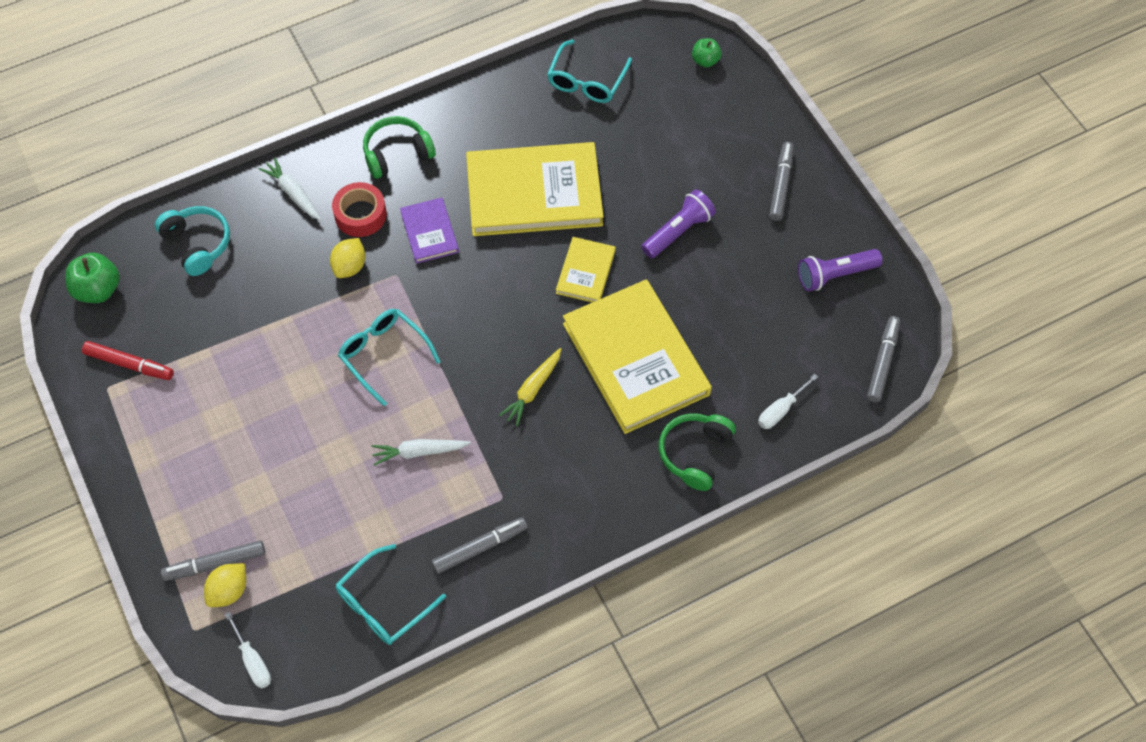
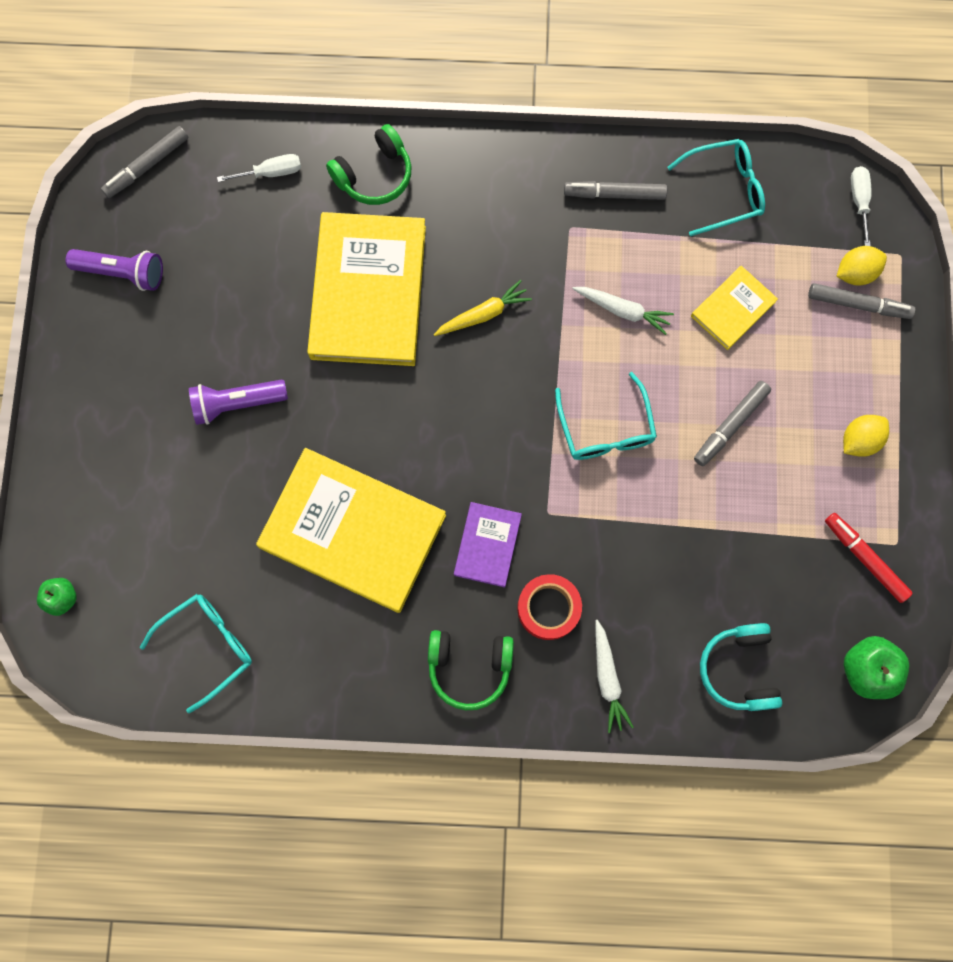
camera: 150 degrees left, 15 degrees up
yellow lemon [330,238,365,278] -> yellow lemon moved to [843,415,889,457]
yellow book [556,237,616,302] -> yellow book moved to [691,266,778,350]
grey marker [769,142,794,221] -> grey marker moved to [694,381,771,466]

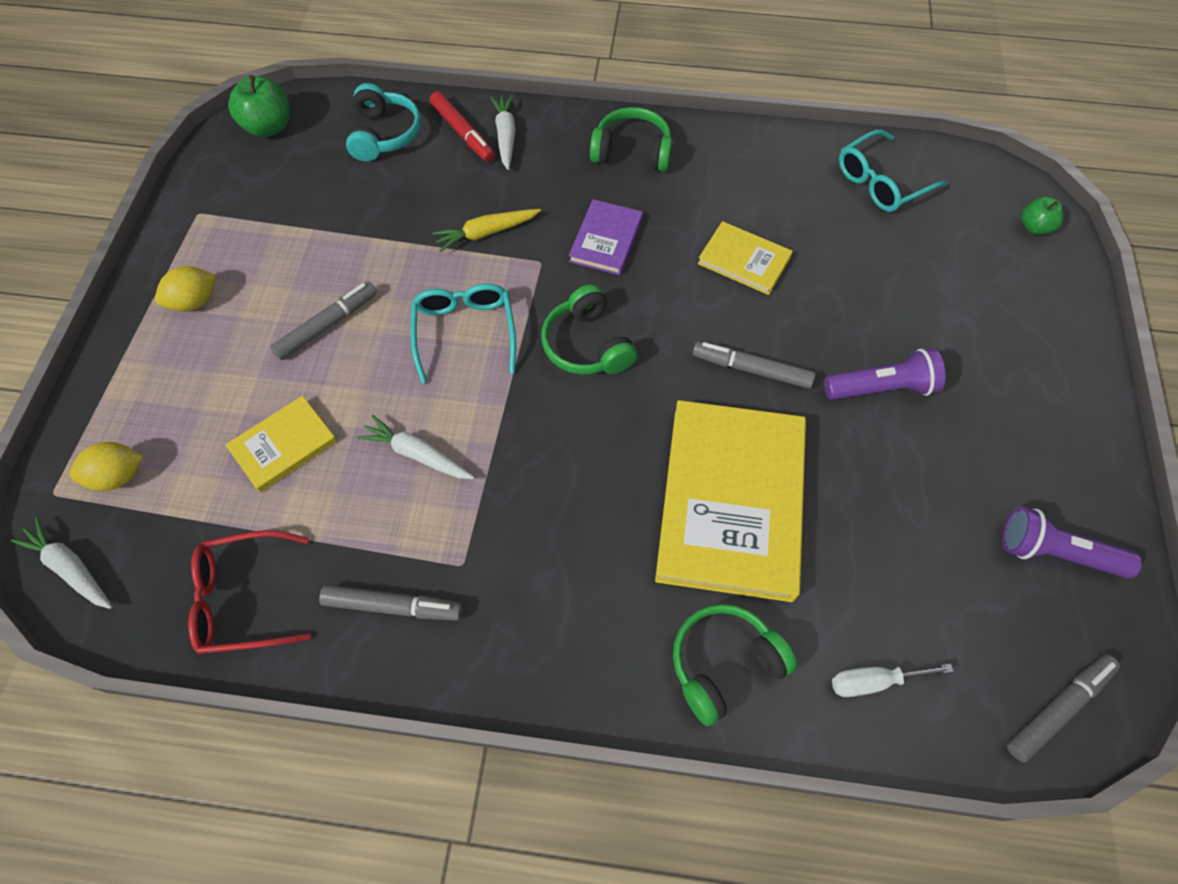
camera: 175 degrees left, 15 degrees down
yellow book [256,448,446,613] -> yellow book [698,221,793,295], size x0.48
yellow carrot [434,280,532,336] -> yellow carrot moved to [432,209,541,252]
red tape [517,574,582,640] -> none
turquoise glasses [667,139,765,236] -> red glasses [188,530,311,654]
grey marker [808,283,915,319] -> grey marker moved to [692,342,816,389]
red marker [825,513,913,603] -> red marker moved to [430,91,495,162]
white screwdriver [851,166,872,246] -> white carrot [11,517,112,609]
none -> green headphones [541,284,638,375]

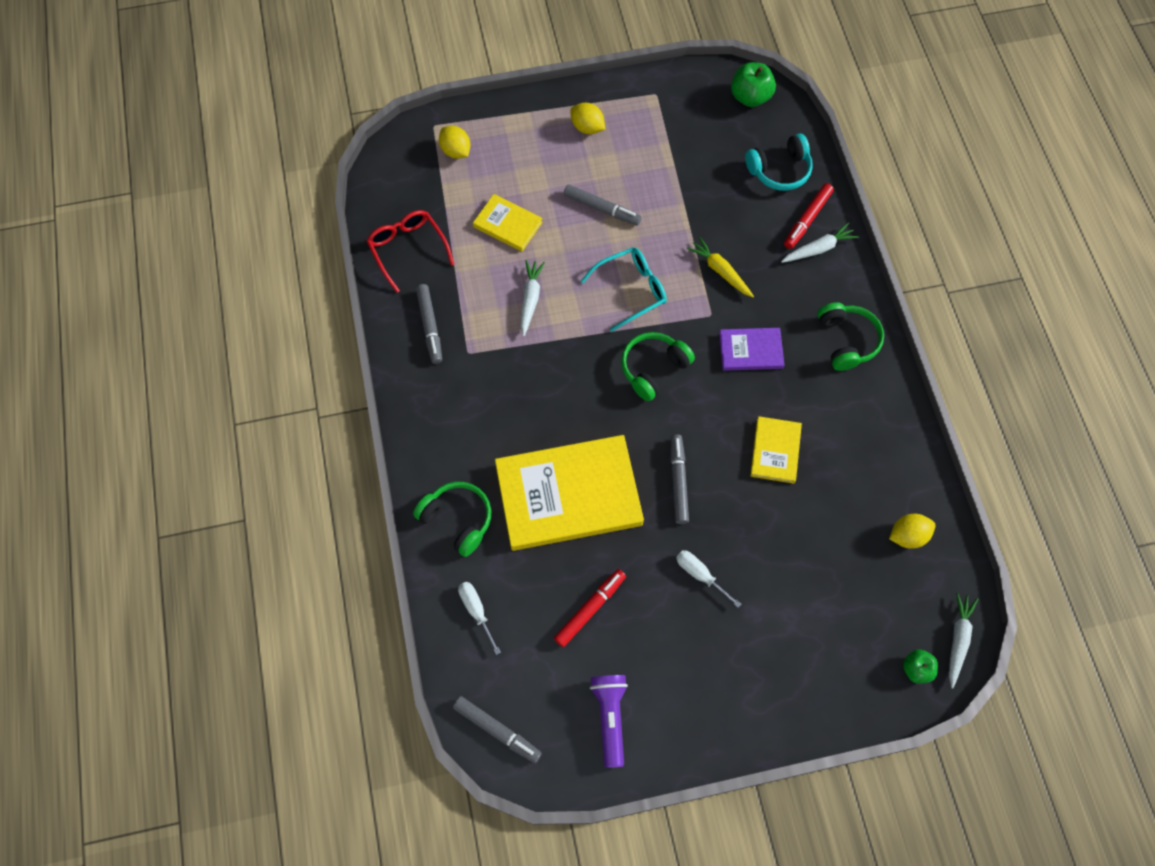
camera: 70 degrees right, 5 degrees up
white carrot [11,517,112,609] -> white carrot moved to [949,592,979,689]
purple flashlight [824,348,946,400] -> white screwdriver [676,550,741,608]
turquoise glasses [839,129,948,212] -> yellow lemon [889,514,936,549]
none -> red marker [554,569,626,647]

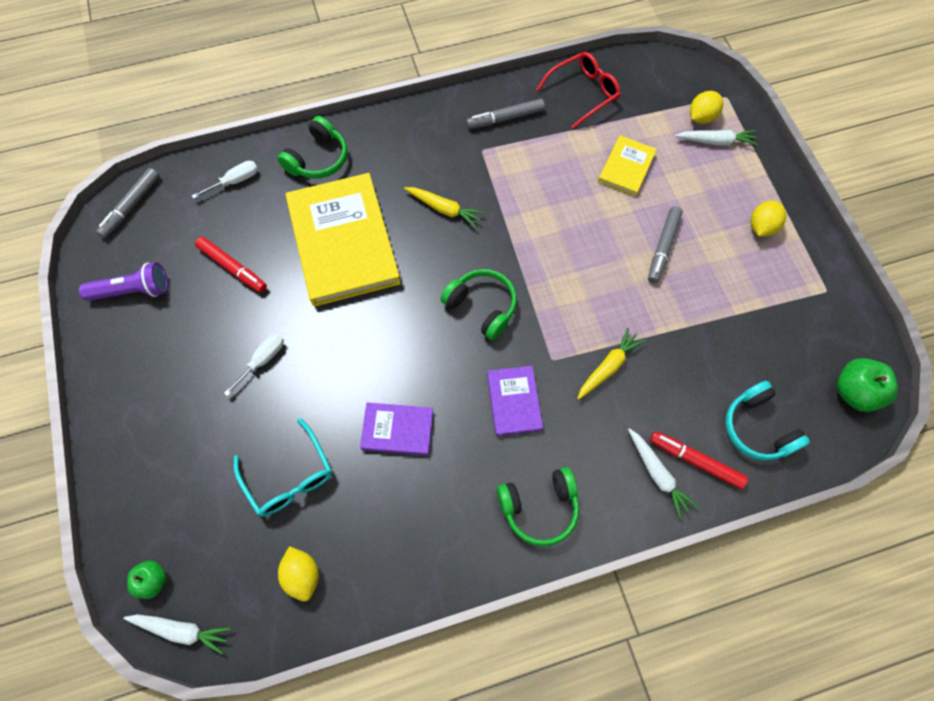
camera: 85 degrees right, 0 degrees up
white carrot [521,260,545,336] -> white carrot moved to [675,130,758,146]
turquoise glasses [581,247,667,332] -> turquoise glasses moved to [234,418,332,516]
grey marker [670,435,689,524] -> none
yellow book [751,416,802,484] -> purple book [360,403,433,455]
none -> yellow carrot [404,187,484,228]

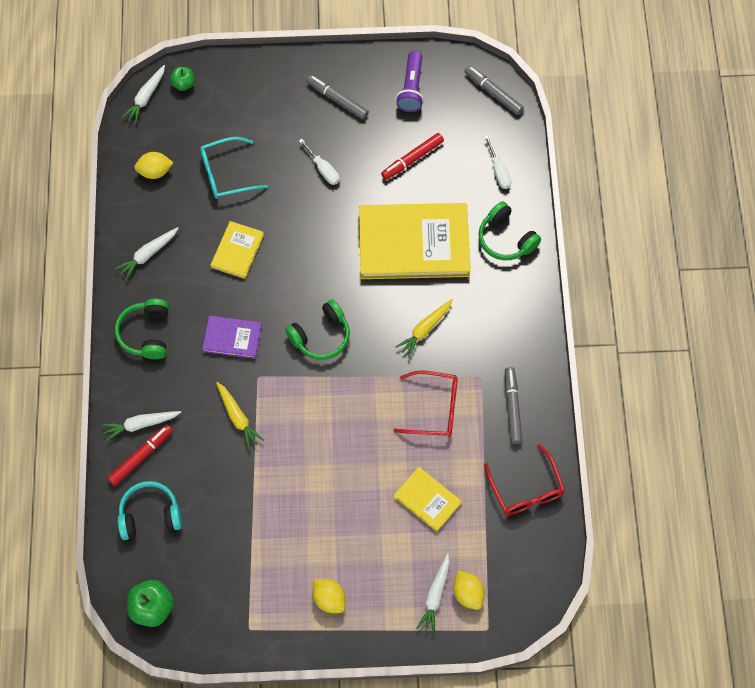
camera: 105 degrees right, 0 degrees up
purple book [360,403,433,455] -> yellow book [211,221,264,279]
grey marker [648,206,683,283] -> grey marker moved to [306,75,369,120]
none -> white carrot [115,227,179,280]
none -> red glasses [393,370,458,436]

